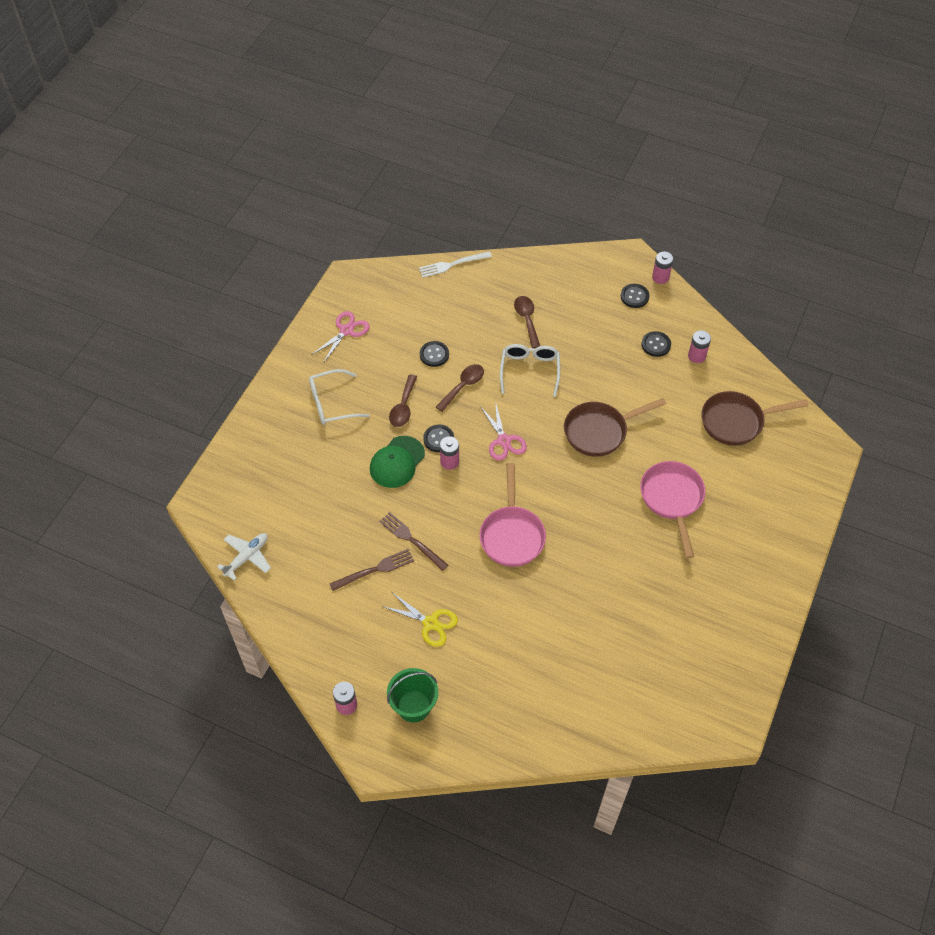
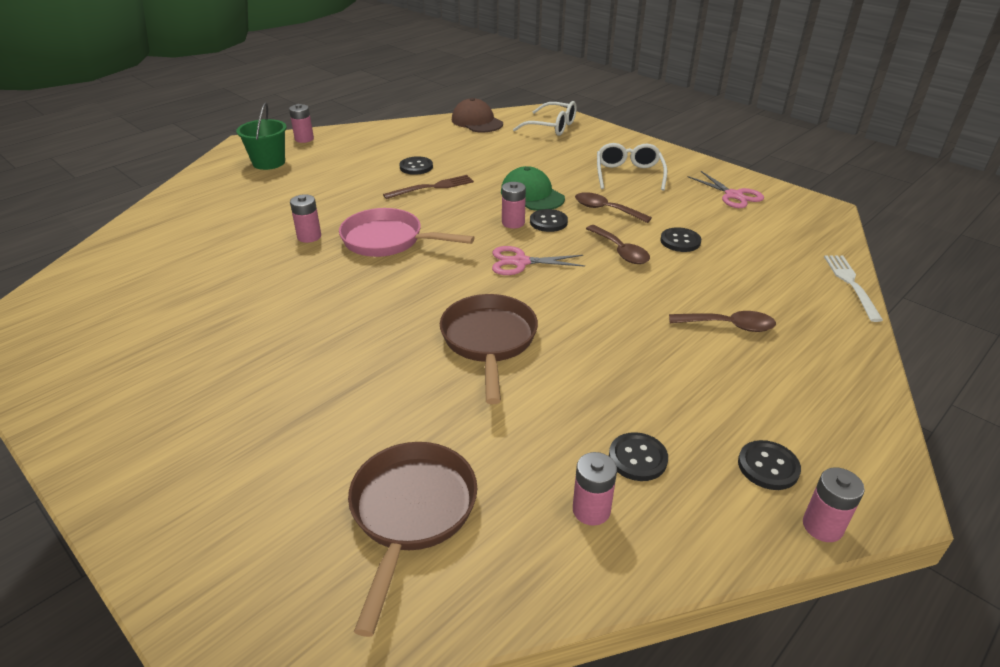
camera: 110 degrees right, 20 degrees down
white plane [217,533,271,580] -> brown cap [451,98,503,132]
brown fork [330,549,414,591] -> black button [399,156,433,175]
yellow scissors [382,592,458,647] -> none
white glasses [500,344,560,397] -> white glasses moved to [513,101,577,136]
pink pan [640,461,706,558] -> none
none -> pink battery [290,194,321,243]

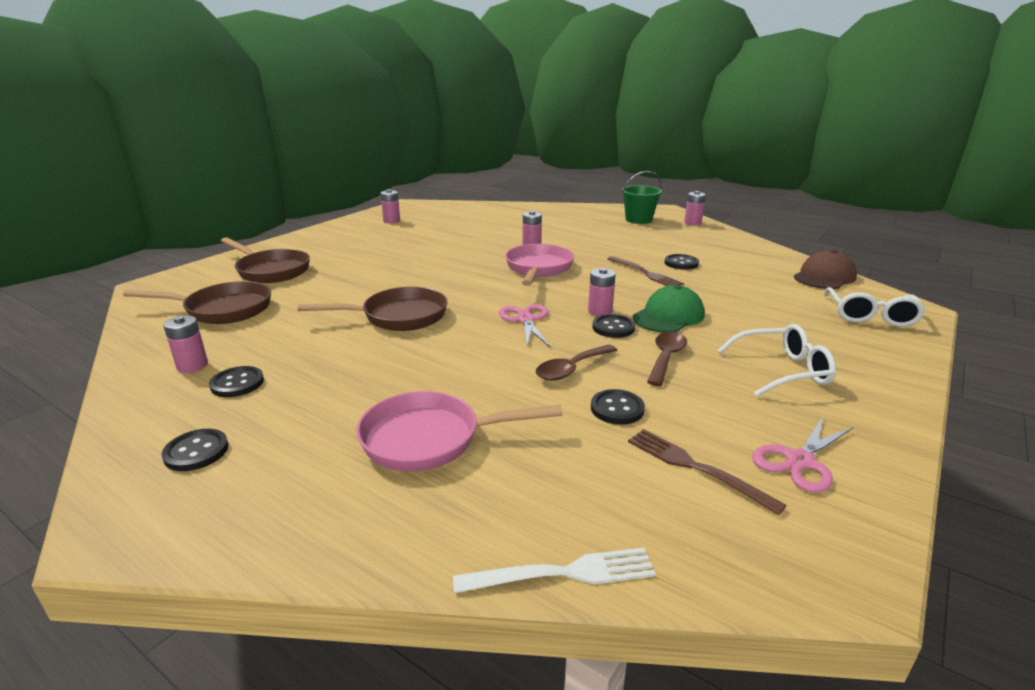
camera: 80 degrees right, 10 degrees down
brown spoon [669,311,776,332] -> pink pan [356,391,563,472]
pink battery [803,468,865,542] -> pink battery moved to [380,189,400,223]
none -> brown pan [221,237,310,283]
none -> brown fork [628,429,787,515]

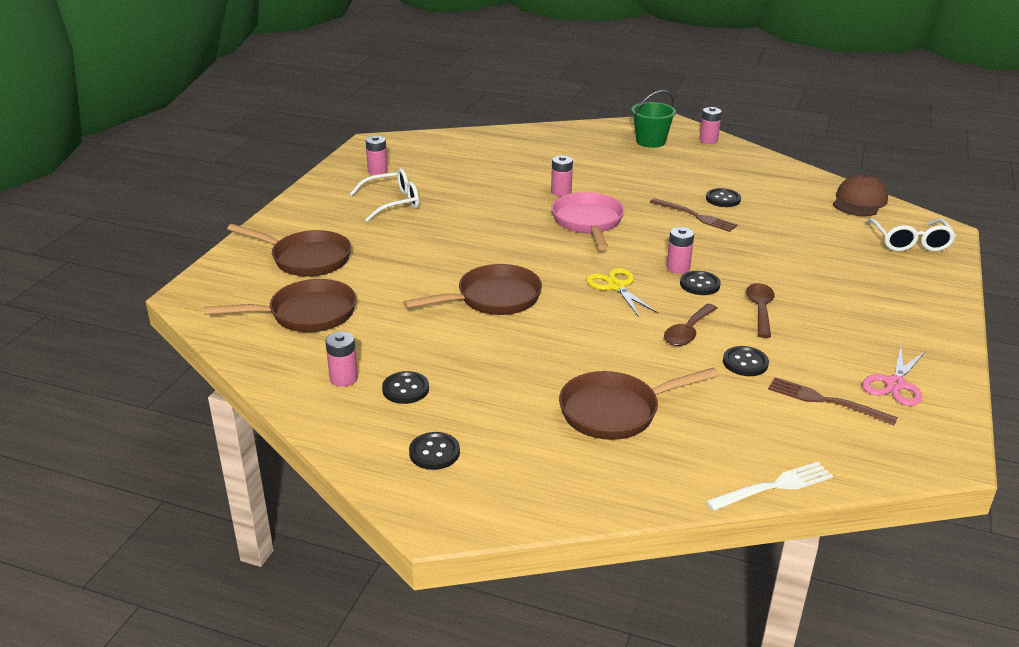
camera: 15 degrees left, 5 degrees up
pink pan [356,391,563,472] -> brown pan [559,367,719,440]
pink scissors [499,304,551,348] -> yellow scissors [586,268,658,317]
green cap [633,285,705,333] -> none
white glasses [717,324,836,396] -> white glasses moved to [350,168,419,222]

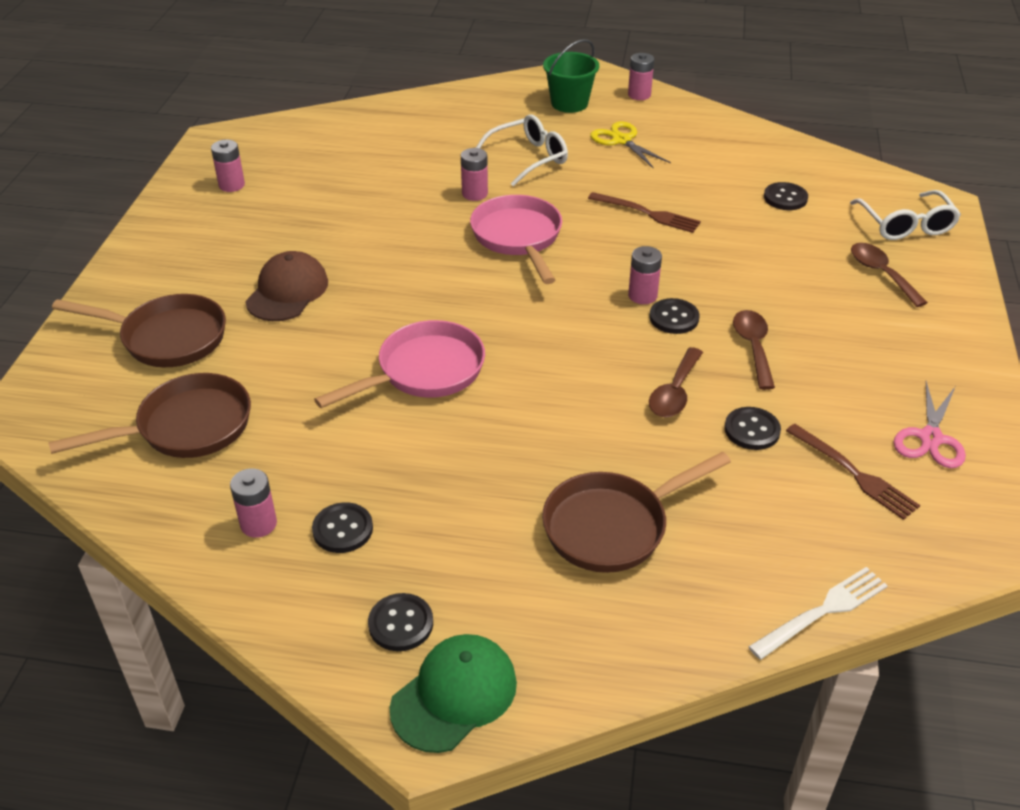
camera: 10 degrees left, 10 degrees up
white glasses [350,168,419,222] -> white glasses moved to [476,114,568,187]
brown pan [403,264,542,315] -> pink pan [314,320,485,408]
yellow scissors [586,268,658,317] -> yellow scissors moved to [590,121,671,169]
black button [706,188,741,207] -> black button moved to [764,182,808,210]
brown fork [768,377,898,425] -> brown fork turned 150 degrees counterclockwise [786,424,920,520]
brown cap [833,174,888,216] -> brown cap moved to [245,251,328,321]
none -> green cap [389,634,517,753]
none -> brown spoon [851,243,928,307]

